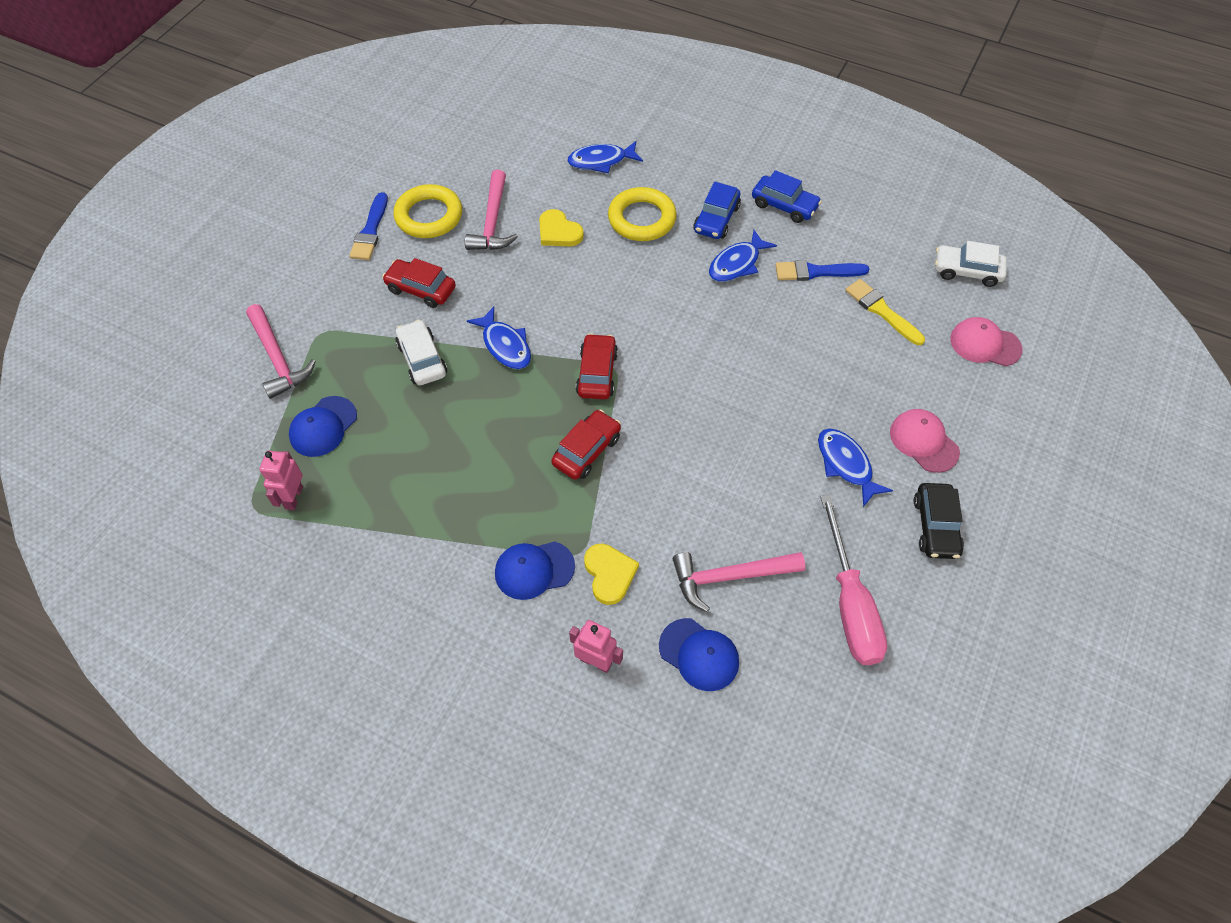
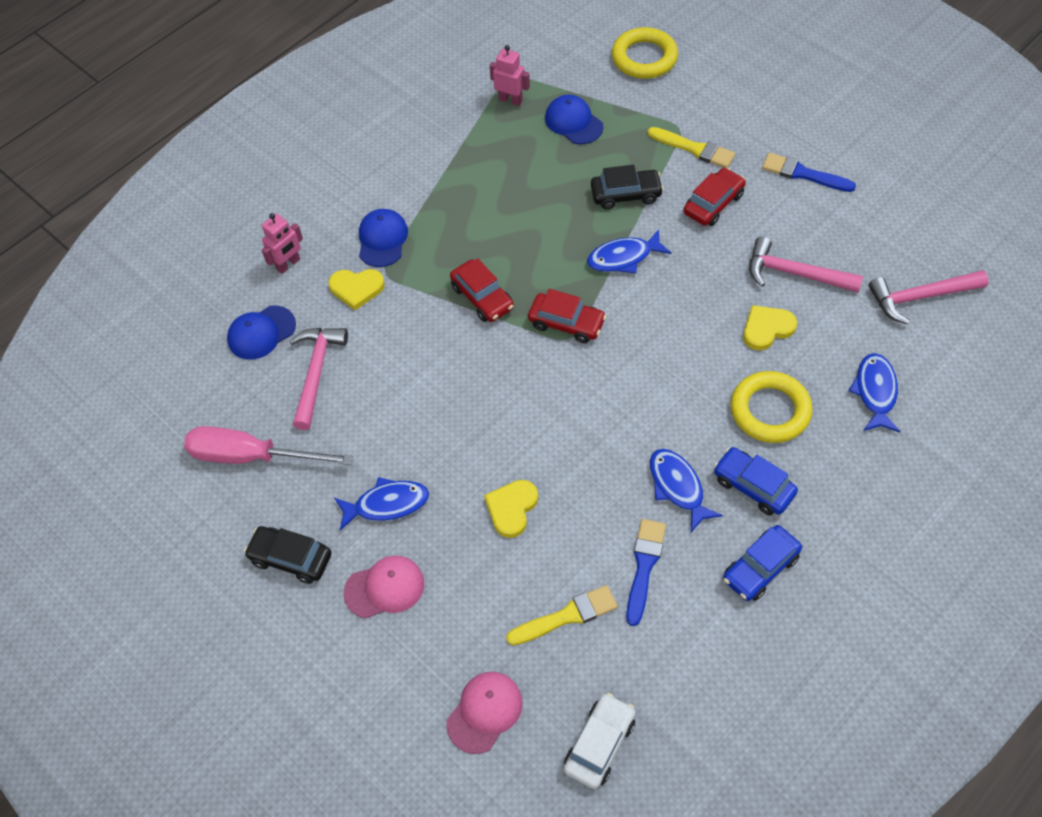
camera: 110 degrees right, 0 degrees up
pink hammer [246,304,316,399] -> pink hammer moved to [868,270,988,324]
yellow ring [393,184,462,238] -> yellow ring moved to [612,27,678,79]
white car [395,319,447,385] -> black car [591,165,664,210]
none -> yellow heart [484,480,538,538]
none -> yellow brush [648,127,736,168]

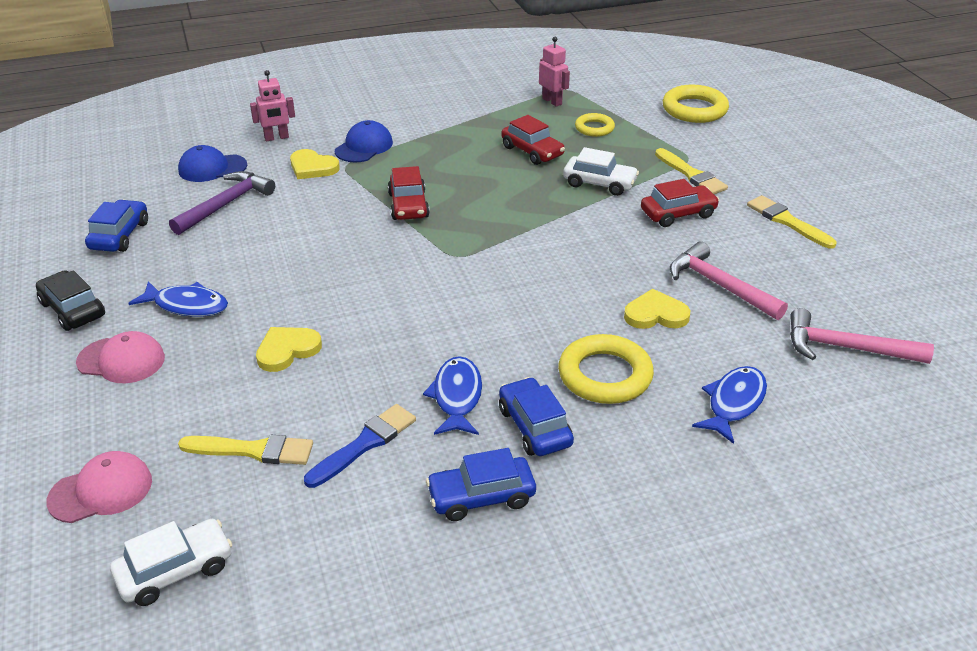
camera: 25 degrees right, 20 degrees down
pink screwdriver [184,426,353,465] -> blue car [85,200,148,252]
pink hammer [289,328,348,430] -> purple hammer [169,171,275,235]
red car [528,289,606,343] -> red car moved to [501,115,565,165]
blue cap [545,95,603,144] -> yellow ring [575,113,615,137]
blue fish [587,229,671,274] -> none
black car [591,165,664,210] -> white car [563,147,639,196]
blue brush [762,153,856,192] -> yellow brush [747,195,836,249]

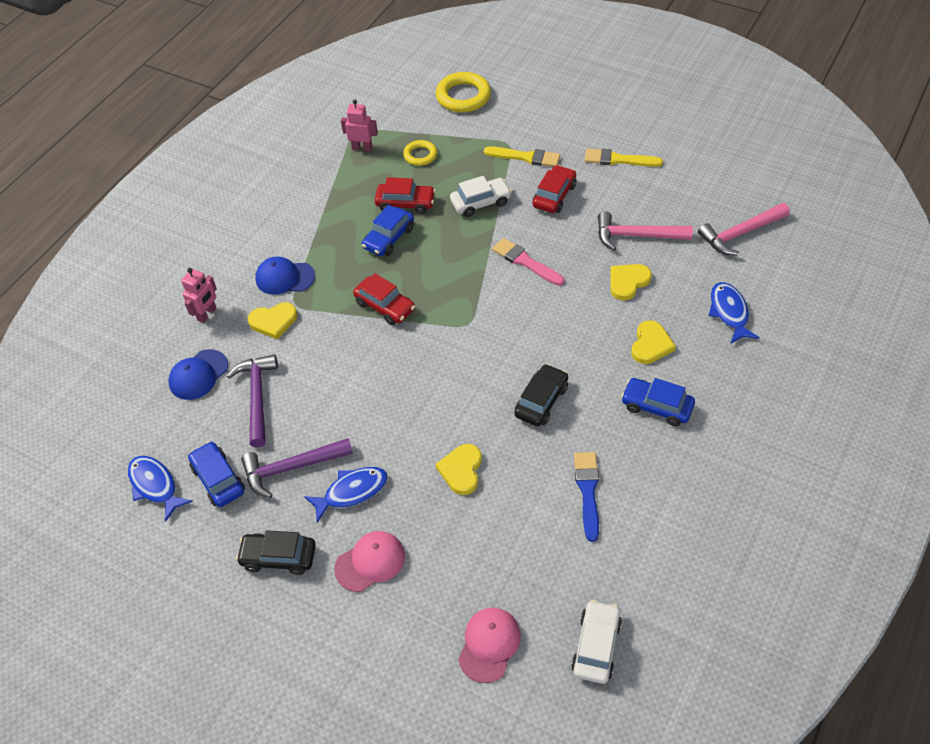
camera: 40 degrees left, 15 degrees up
yellow brush [178,435,313,465] -> none
blue cap [335,120,393,162] -> blue cap turned 75 degrees counterclockwise [255,257,315,295]
blue fish [423,356,482,435] -> blue fish moved to [128,456,193,522]
blue car [426,448,536,521] -> blue car moved to [362,205,414,256]
yellow ring [558,334,654,404] -> yellow heart [631,320,676,364]
none -> purple hammer [241,438,353,498]
none -> pink brush [492,238,564,286]
none -> black car [514,364,568,426]

